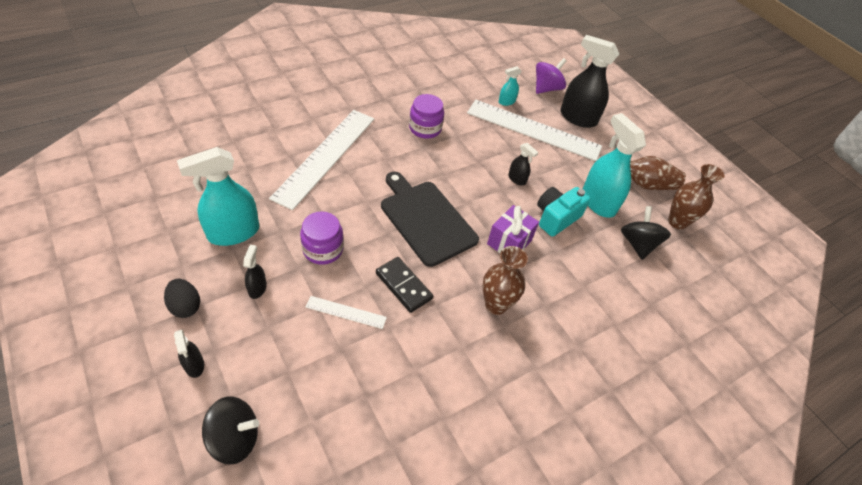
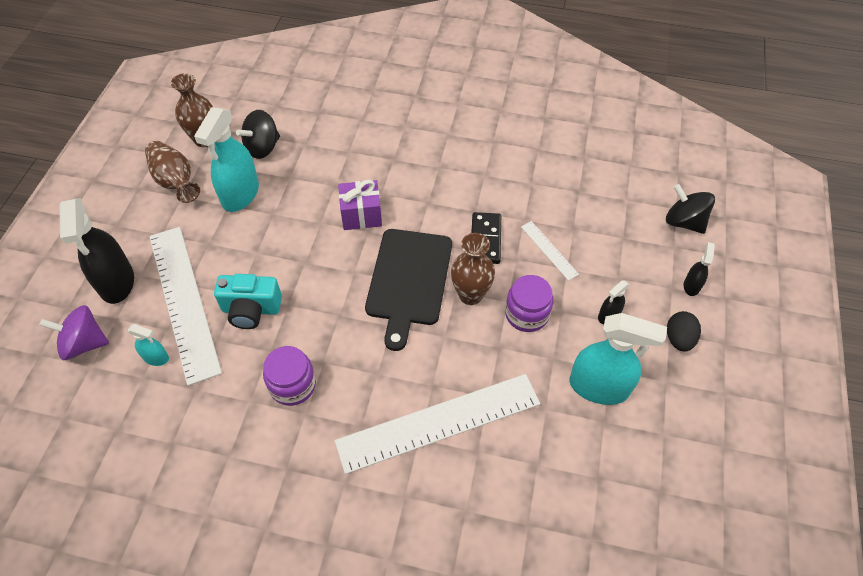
camera: 130 degrees left, 5 degrees up
brown vase [482,246,528,315] -> brown vase moved to [451,233,495,305]
black spray bottle [508,143,538,185] -> none
turquoise camera [537,187,591,237] -> turquoise camera moved to [214,274,282,329]

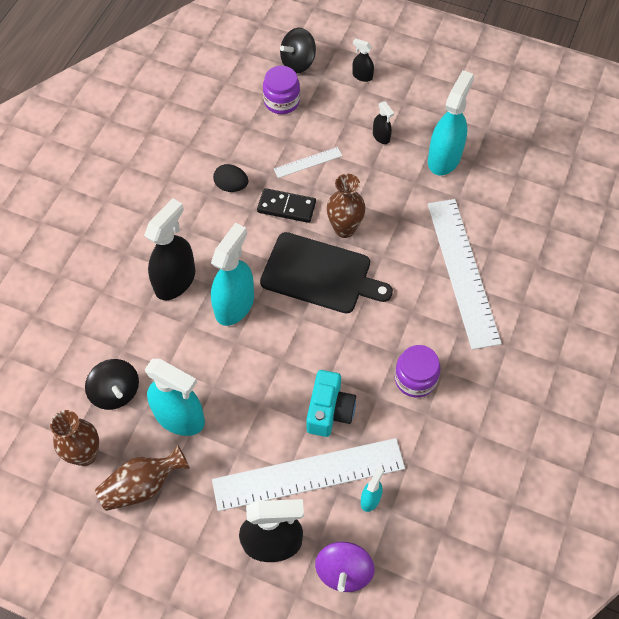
camera: 80 degrees left, 5 degrees up
purple gift [338,180,382,230] -> turquoise spray bottle [211,223,254,326]
purple jar [505,275,554,332] -> purple jar moved to [263,66,300,114]
black egg [667,311,701,351] -> black egg moved to [213,164,248,192]
none -> black spray bottle [144,198,195,300]

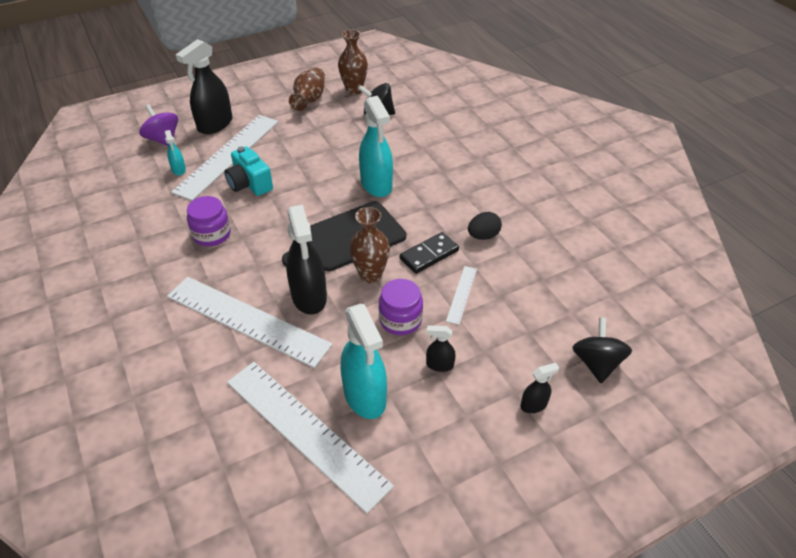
camera: 130 degrees right, 15 degrees down
black spray bottle [144,198,195,300] -> black spray bottle moved to [286,205,327,315]
turquoise spray bottle [145,359,205,436] -> none
purple jar [263,66,300,114] -> purple jar moved to [379,279,423,335]
none -> white ruler [227,362,394,514]

